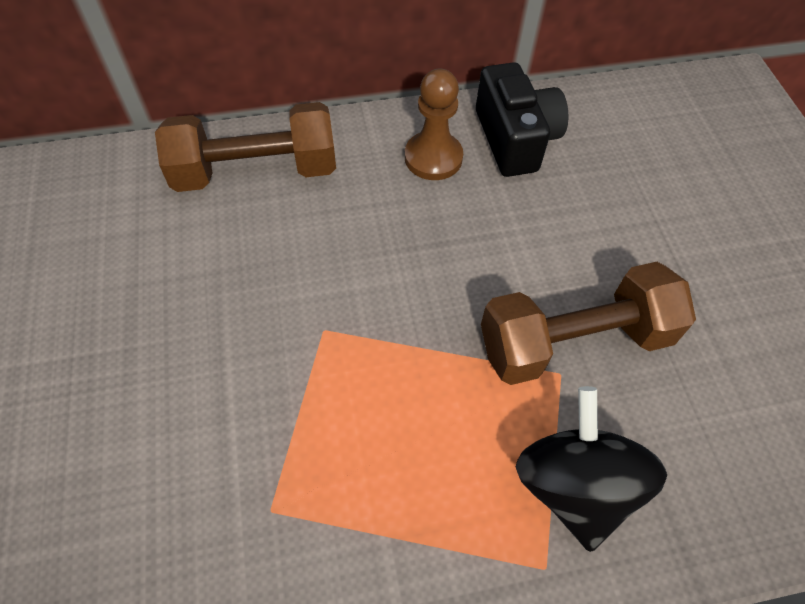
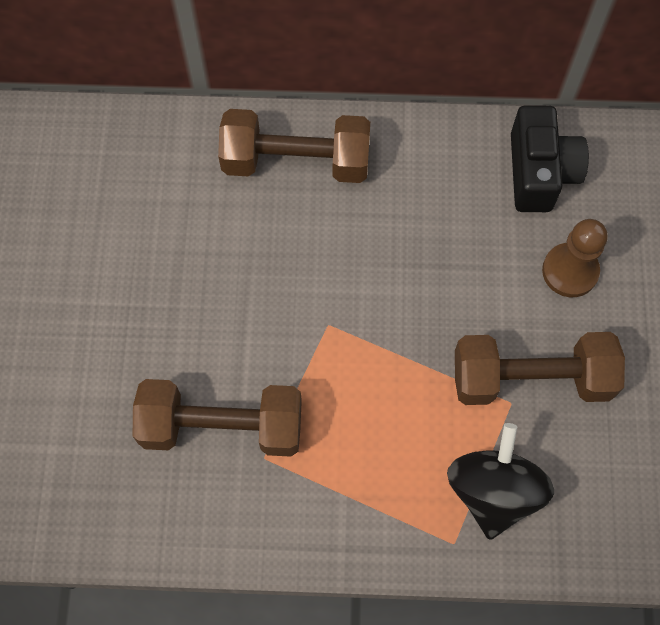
camera: 15 degrees right, 10 degrees up
brown pawn [405,69,463,180] -> brown pawn moved to [542,219,608,297]
none -> brown dumbbell [133,379,302,457]

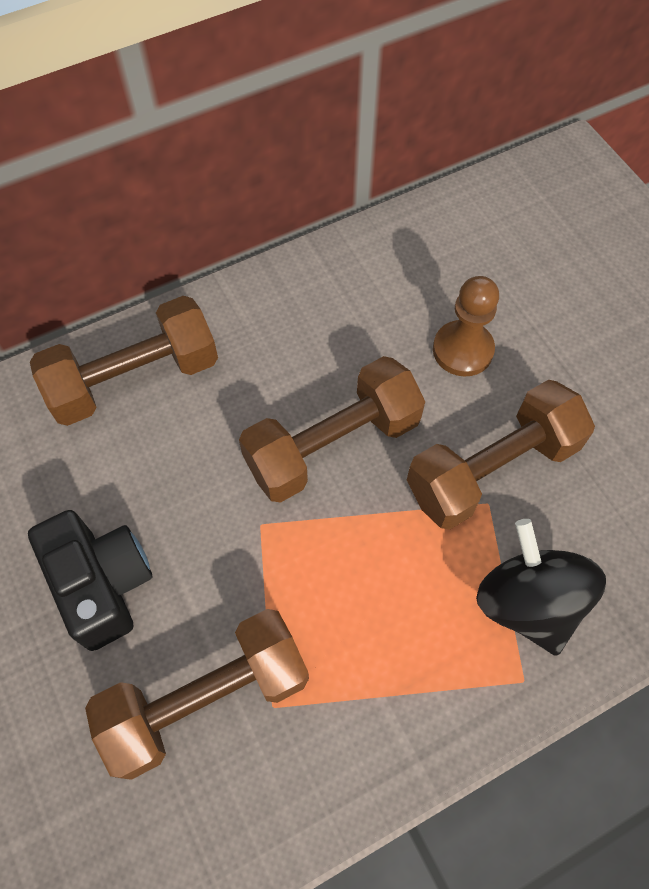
camera: 30 degrees left, 5 degrees down
black camera [511,105,589,212] -> black camera moved to [28,510,152,651]
none -> brown dumbbell [239,356,425,503]

